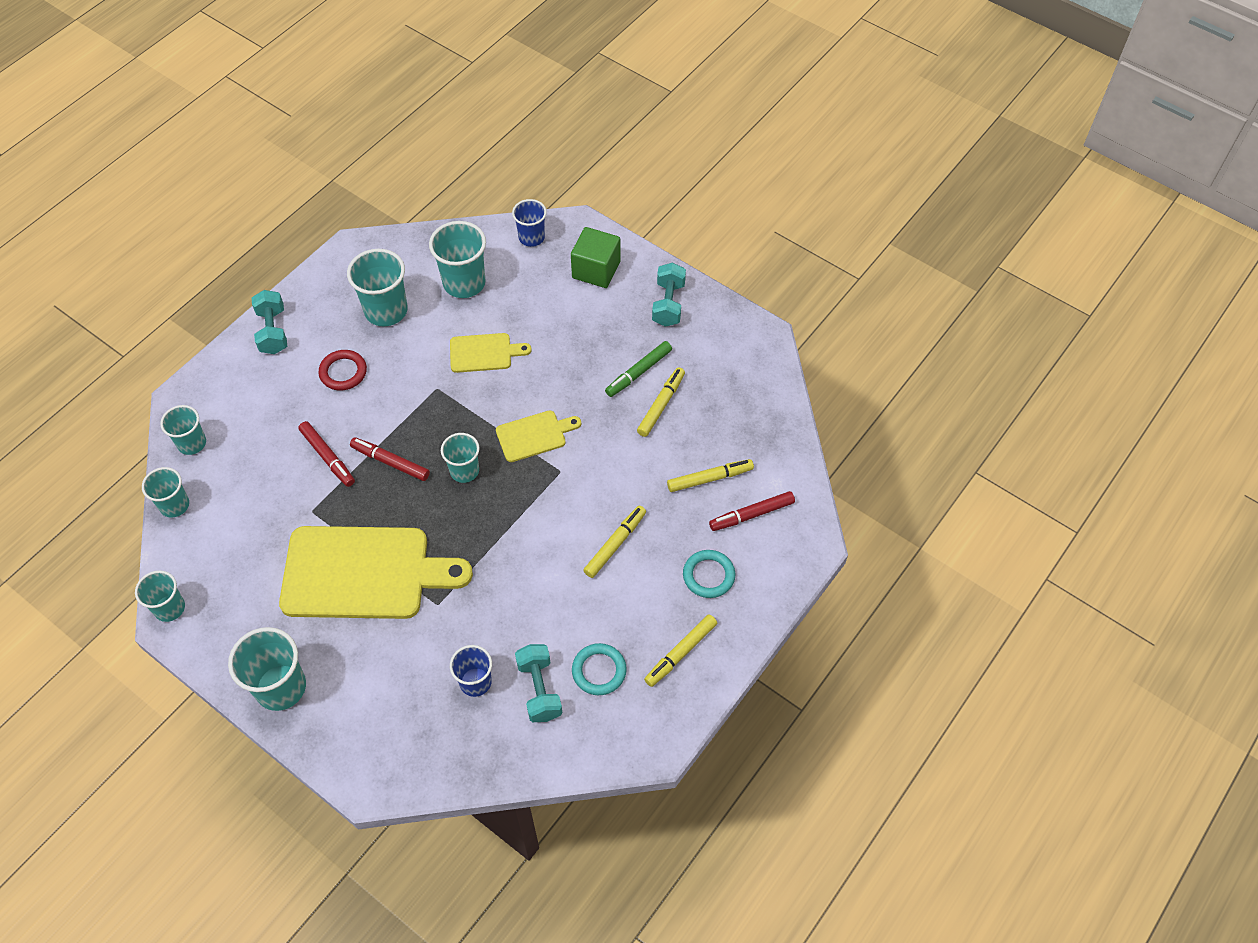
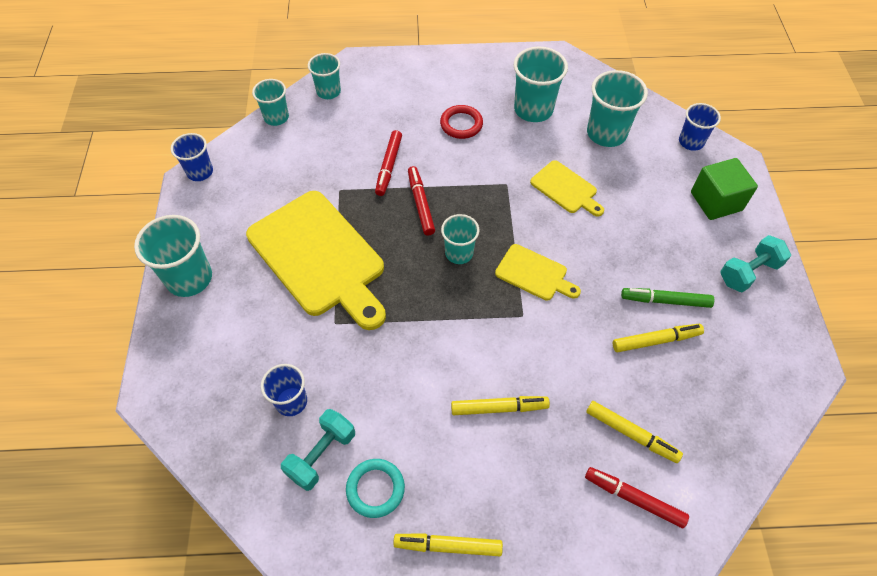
camera: 50 degrees right, 0 degrees up
turquoise cup [135,570,185,622] -> blue cup [171,133,213,181]
turquoise dumbbell [252,290,287,354] -> none
turquoise ring [683,550,735,598] -> none

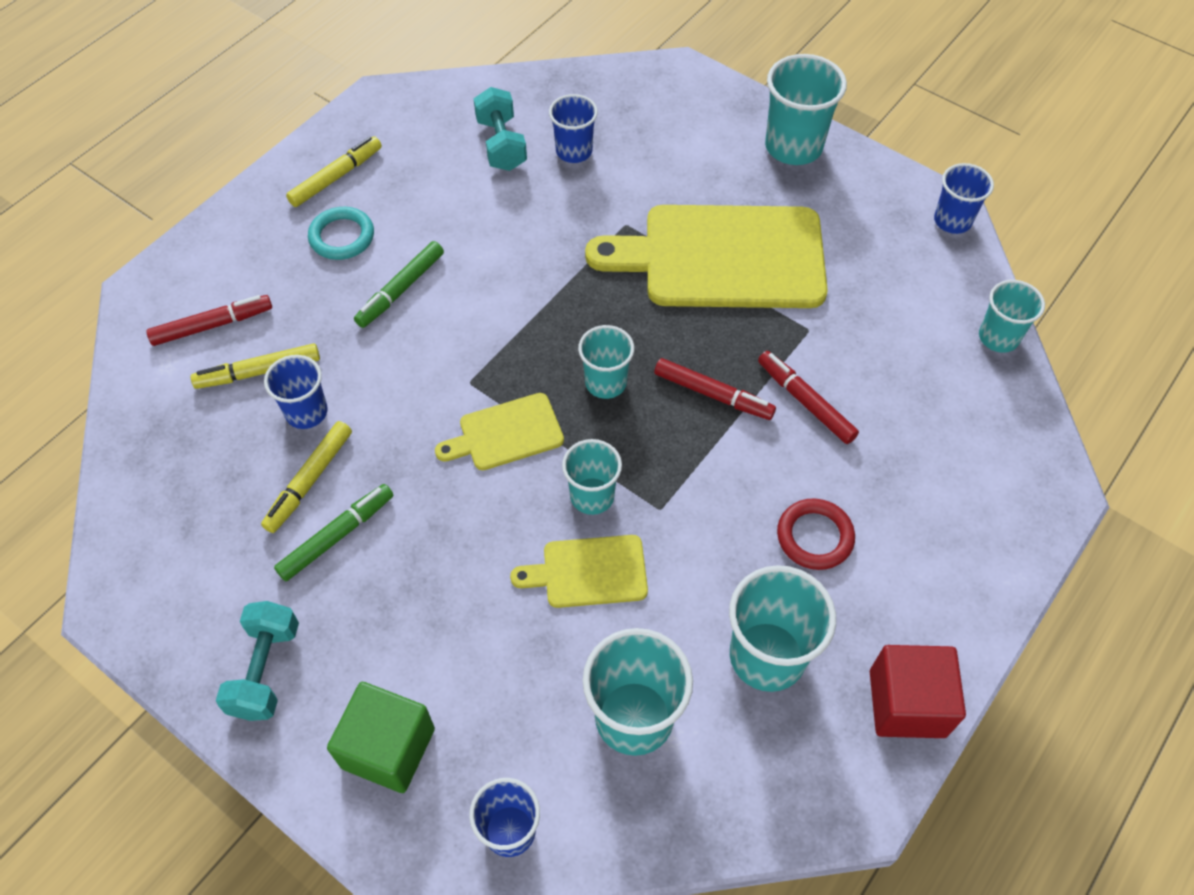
camera: 130 degrees right, 0 degrees up
turquoise cup [308,53,341,99] -> turquoise cup moved to [562,439,622,515]
turquoise ring [346,459,405,518] -> turquoise ring moved to [308,207,374,260]
yellow marker [451,396,550,415] -> green marker [354,241,444,328]
none -> blue cup [264,355,328,429]
none -> red cube [870,645,966,738]

